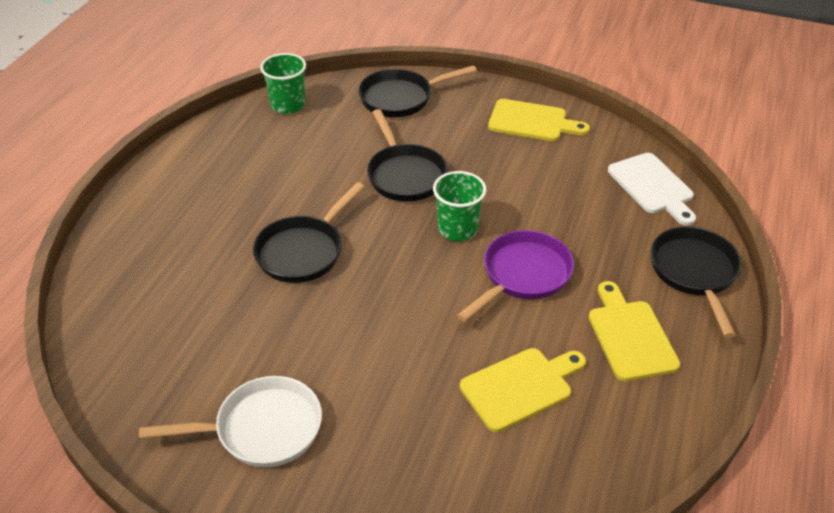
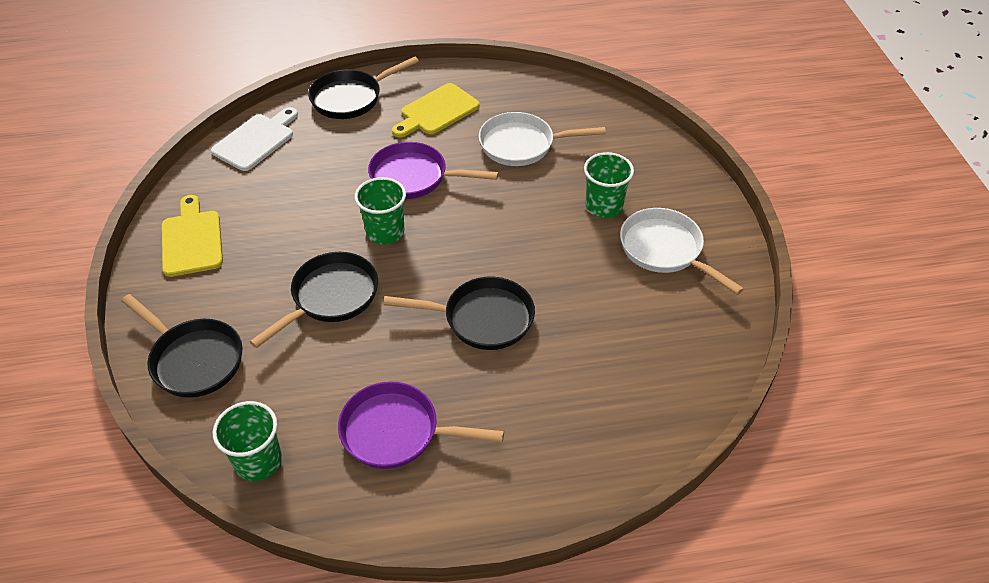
camera: 120 degrees left, 5 degrees up
yellow cutting board [460,348,586,432] -> white pan [479,112,606,166]
none -> purple pan [338,381,504,469]
none -> green cup [584,152,634,218]

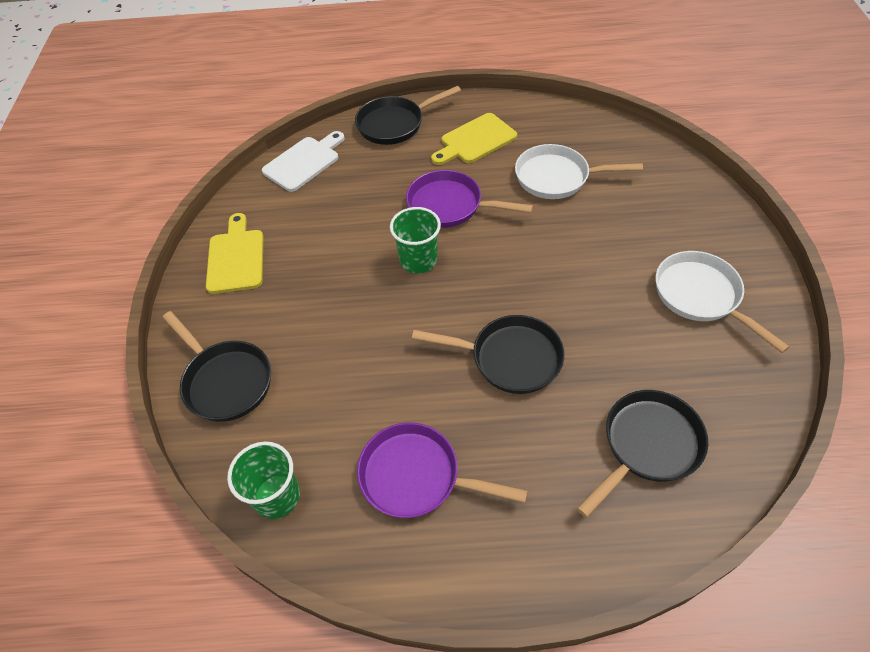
camera: 10 degrees right, 5 degrees up
black pan [250,252,378,348] -> black pan moved to [577,390,708,518]
green cup [584,152,634,218] -> none

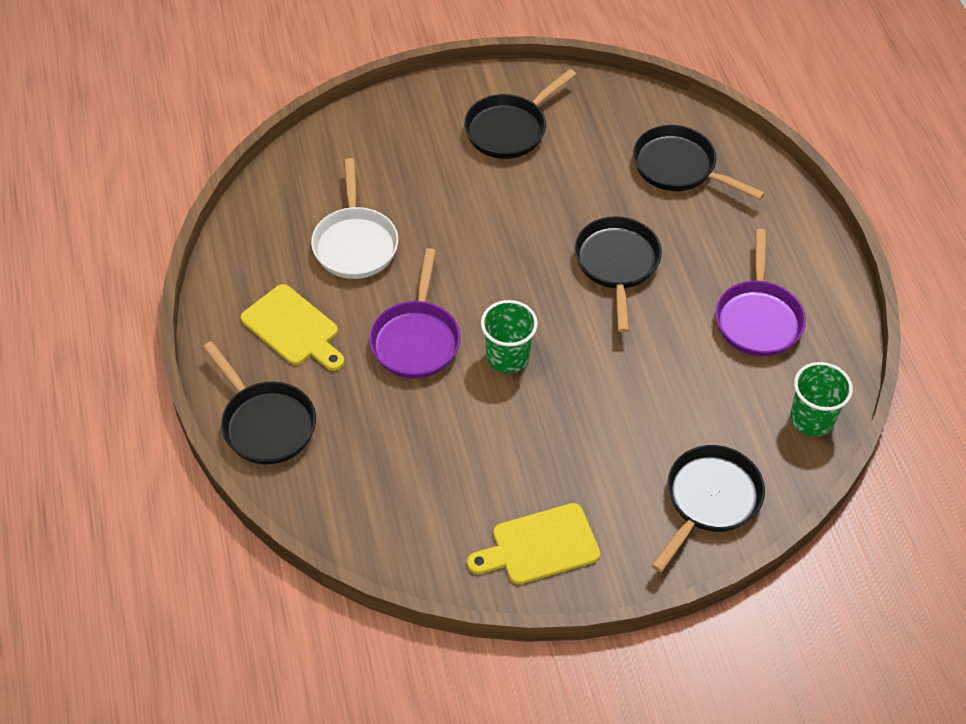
camera: 105 degrees left, 0 degrees up
white cutting board [262,131,345,192] -> none
white pan [656,251,790,353] -> black pan [464,69,576,159]

